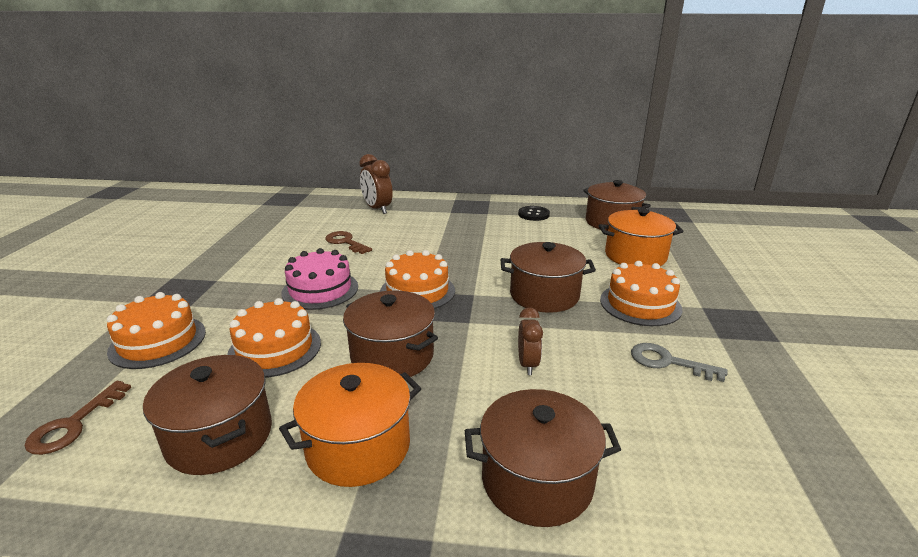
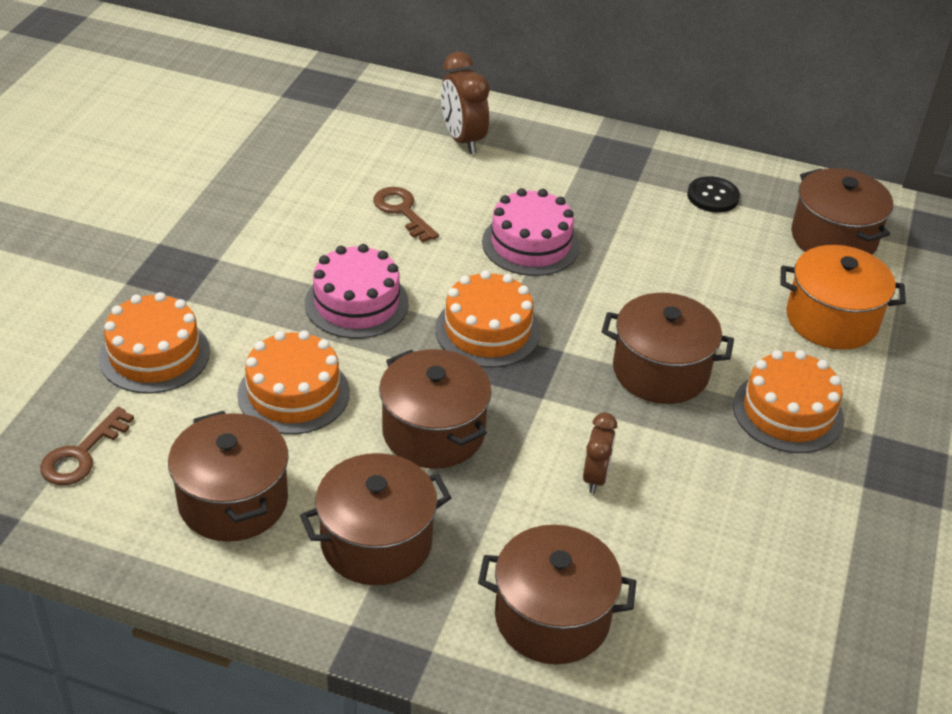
camera: 10 degrees right, 15 degrees up
orange pot [279,363,421,487] -> brown pot [300,453,452,585]
grey key [631,343,727,382] -> none
none -> pink cake [482,188,580,276]

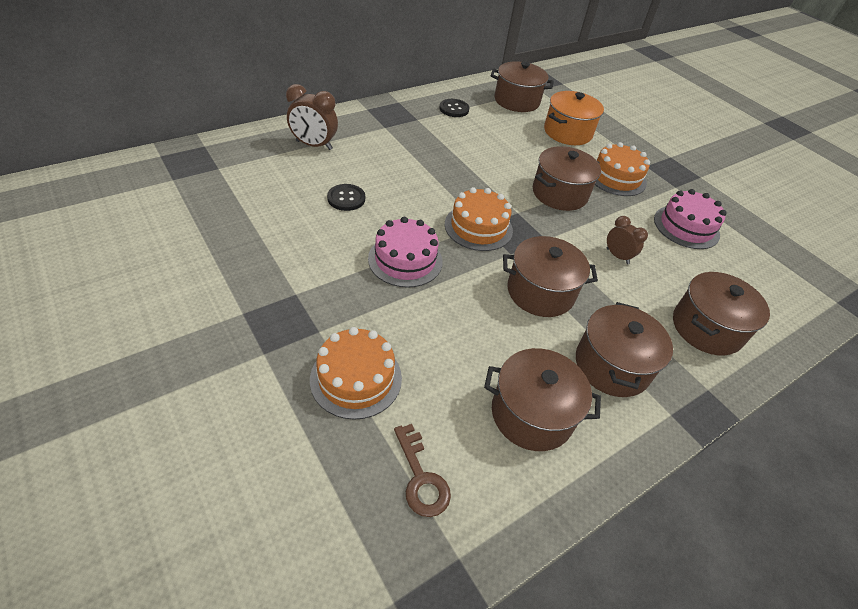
camera: 55 degrees left, 5 degrees up
orange cake [237,330,350,434] -> none
brown key [373,187,439,242] -> black button [327,184,365,211]
pink cake [482,188,580,276] -> pink cake moved to [654,189,727,249]

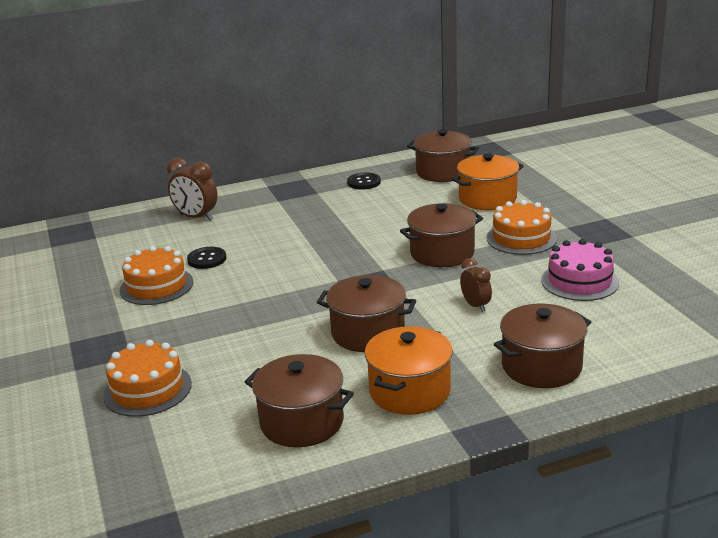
camera: 20 degrees right, 20 degrees down
pink cake [368,217,443,288] -> none
brown key [394,424,451,517] -> none
orange cake [445,187,513,251] -> orange cake moved to [120,246,193,305]
brown pot [576,302,673,397] -> orange pot [365,326,453,415]

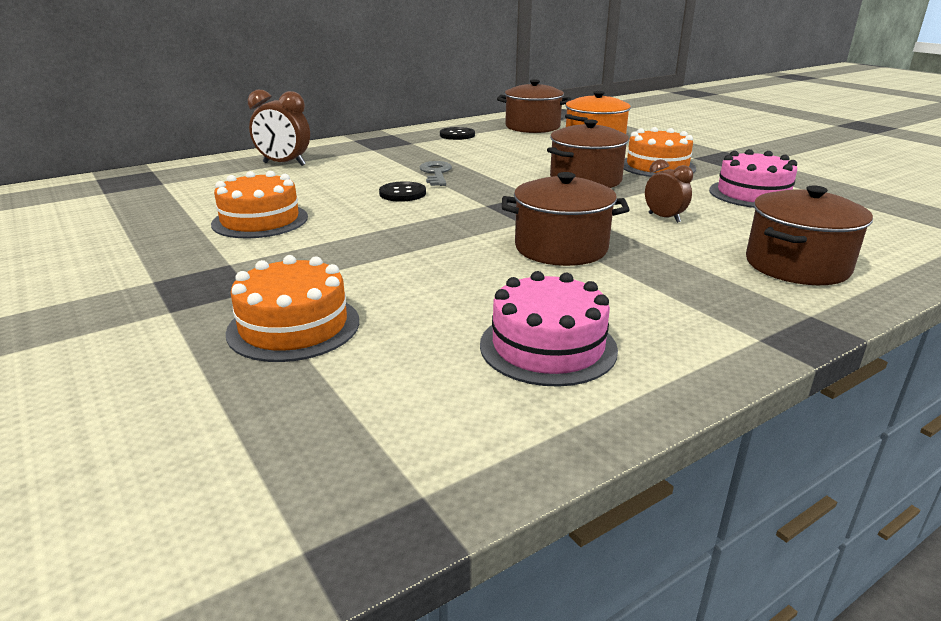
camera: 15 degrees left, 0 degrees up
black button [187,247,227,269] -> black button moved to [379,181,426,202]
brown pot [245,354,354,447] -> pink cake [480,271,618,387]
orange pot [365,326,453,415] -> none
none -> grey key [420,161,452,186]

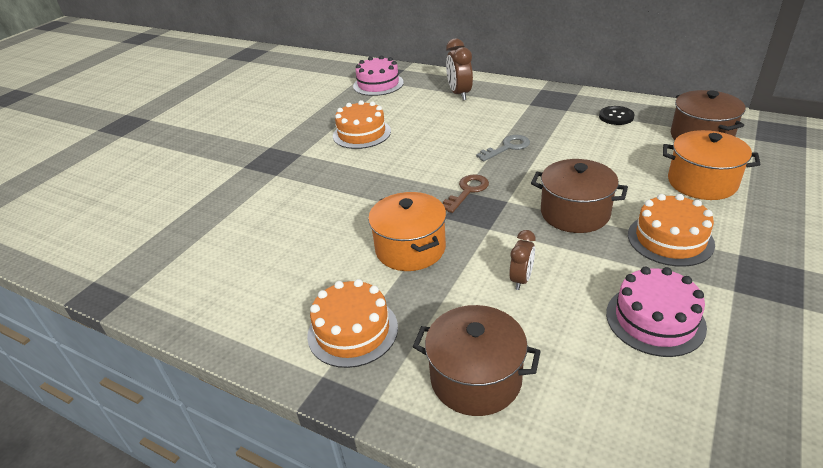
camera: 65 degrees right, 10 degrees up
orange cake [225,255,359,362] -> orange cake moved to [307,279,398,368]
black button [379,181,426,202] -> none
pink cake [480,271,618,387] -> pink cake moved to [353,56,404,96]
brown pot [502,172,630,266] -> orange pot [368,192,446,271]
none -> brown key [443,174,489,213]

